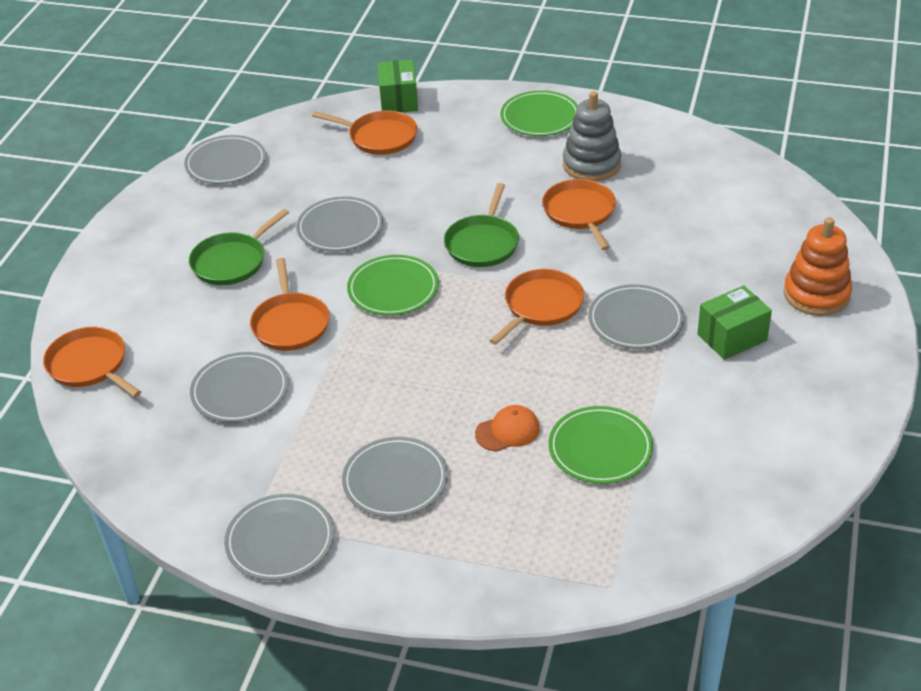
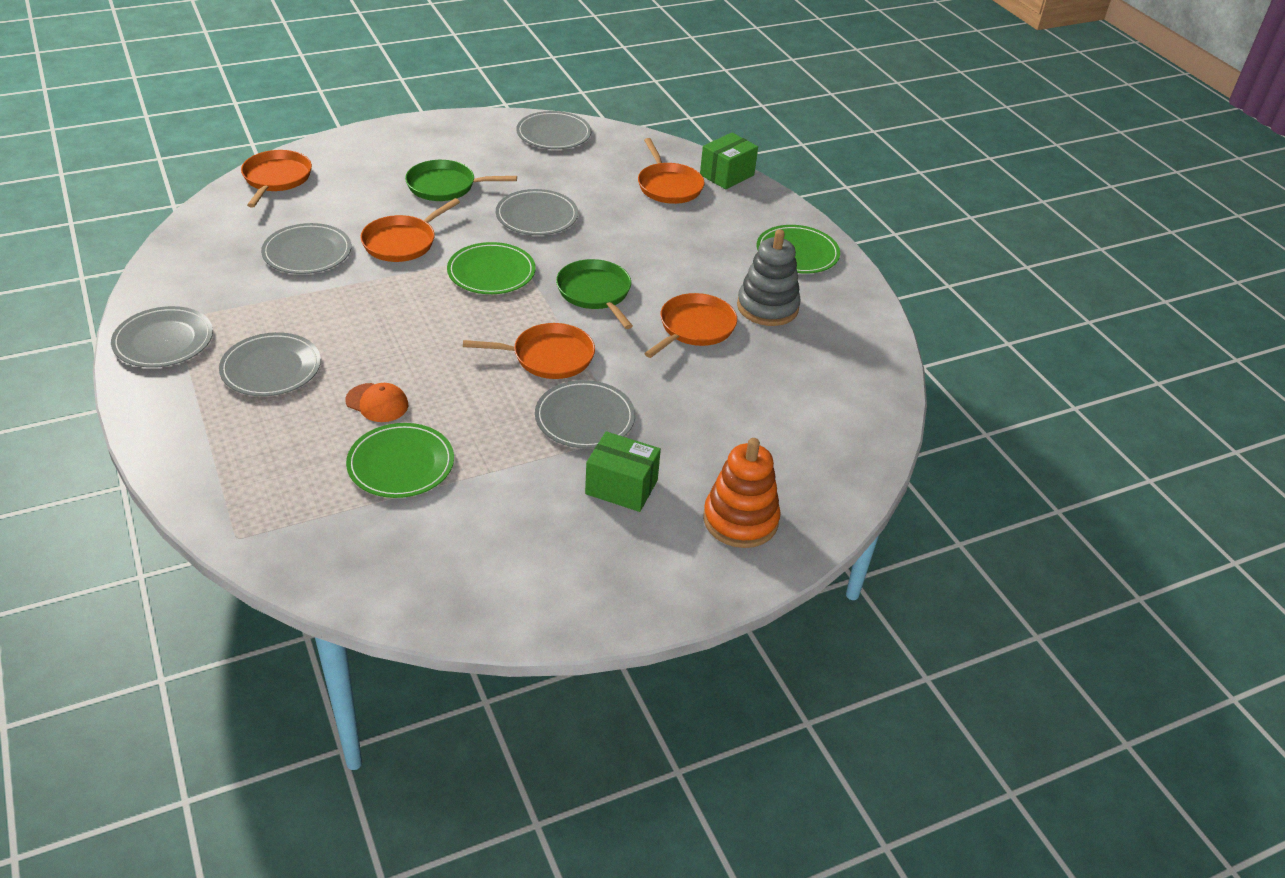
camera: 45 degrees right, 0 degrees up
green pan [444,183,519,267] -> green pan turned 90 degrees clockwise [556,259,633,329]

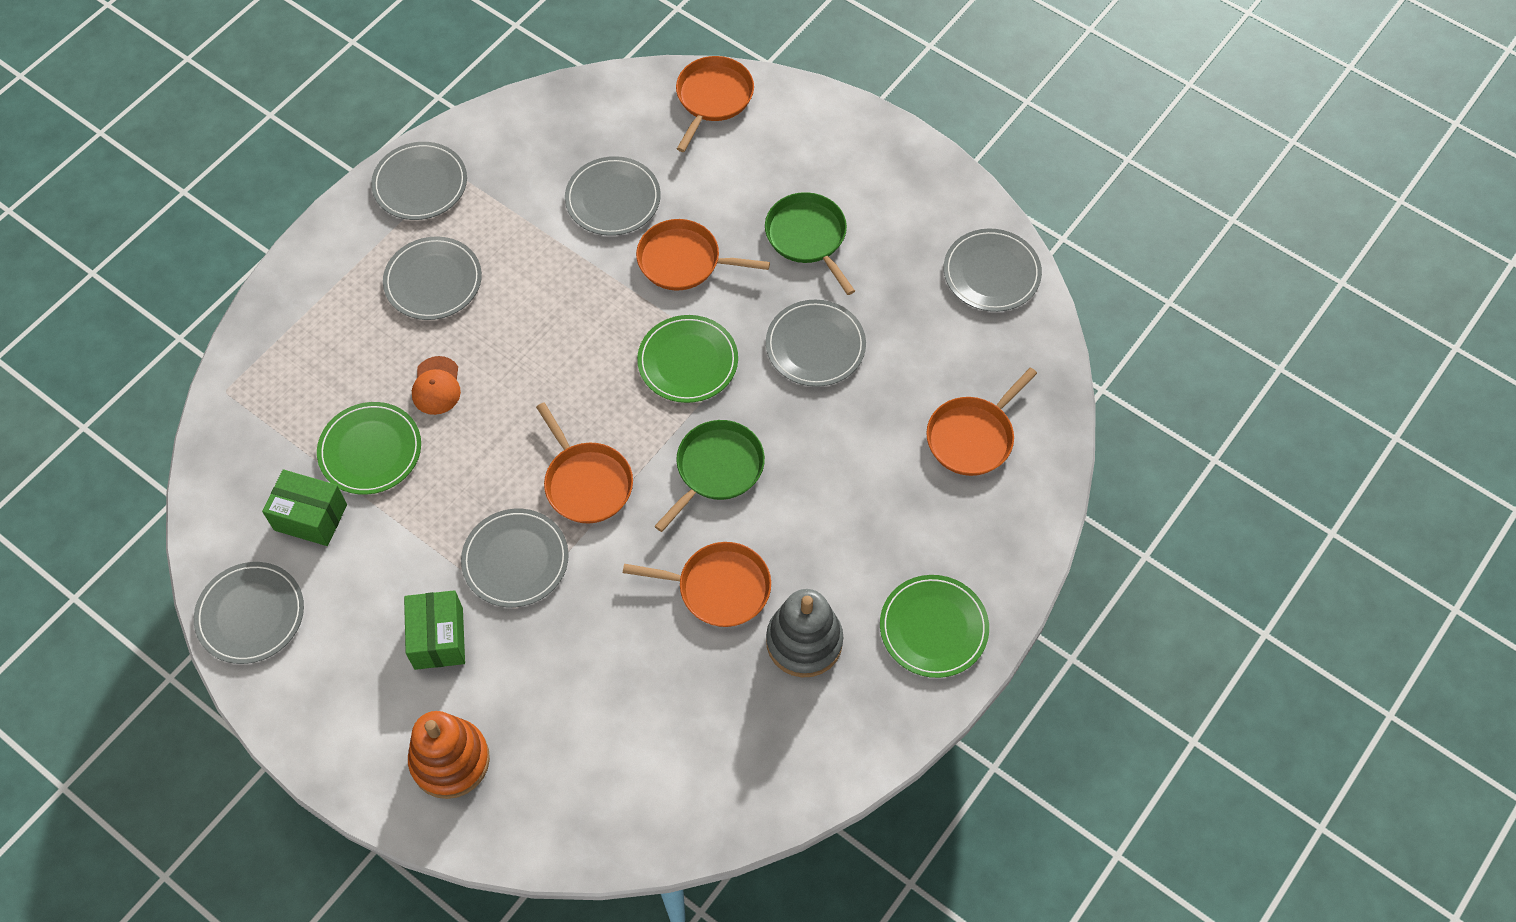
camera: 65 degrees right, 20 degrees up
orange pan [241,150,312,208] -> orange pan turned 45 degrees counterclockwise [676,56,754,152]
green box [700,133,758,189] -> green box moved to [262,469,347,546]
none -> grey plate [194,562,304,664]

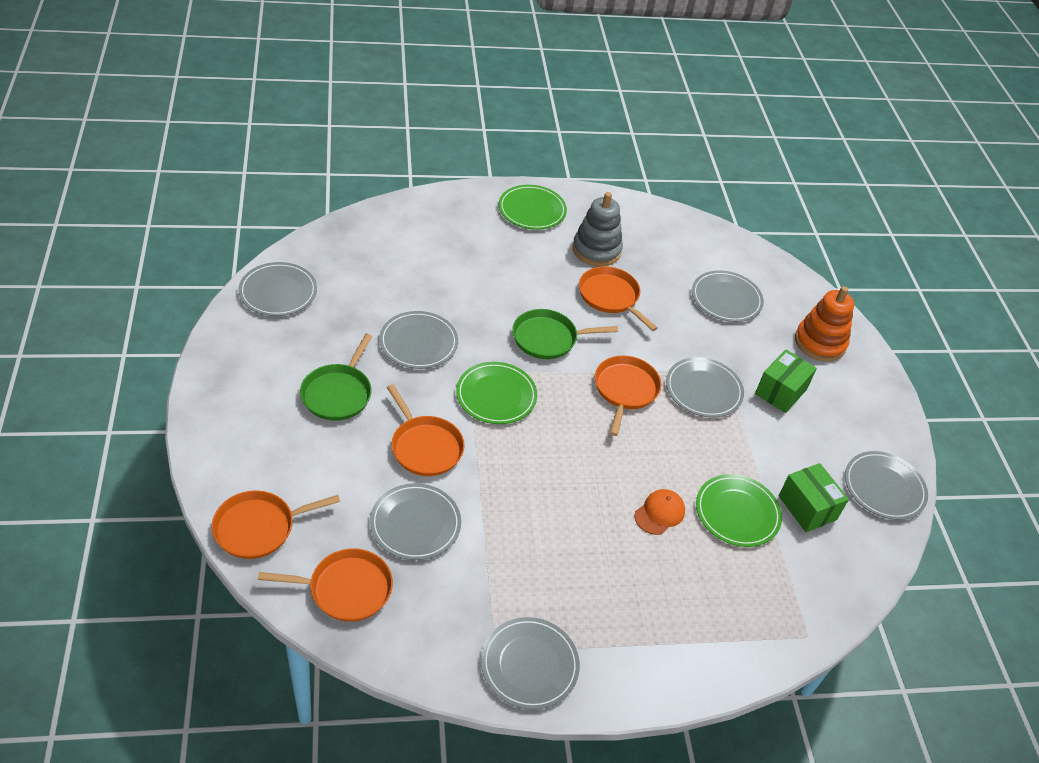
camera: 140 degrees left, 15 degrees down
grey plate [383,236,482,320] -> grey plate moved to [692,270,764,322]
orange pan [926,367,1037,476] -> orange pan moved to [258,549,393,622]

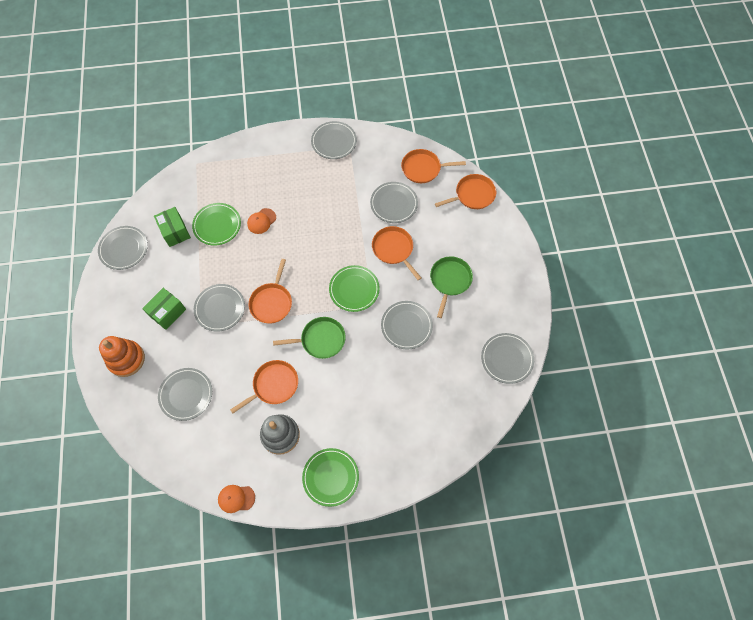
camera: 175 degrees left, 20 degrees up
orange pan [579,266,658,331] -> orange pan turned 90 degrees counterclockwise [230,360,298,414]
none -> orange cap [218,485,255,513]

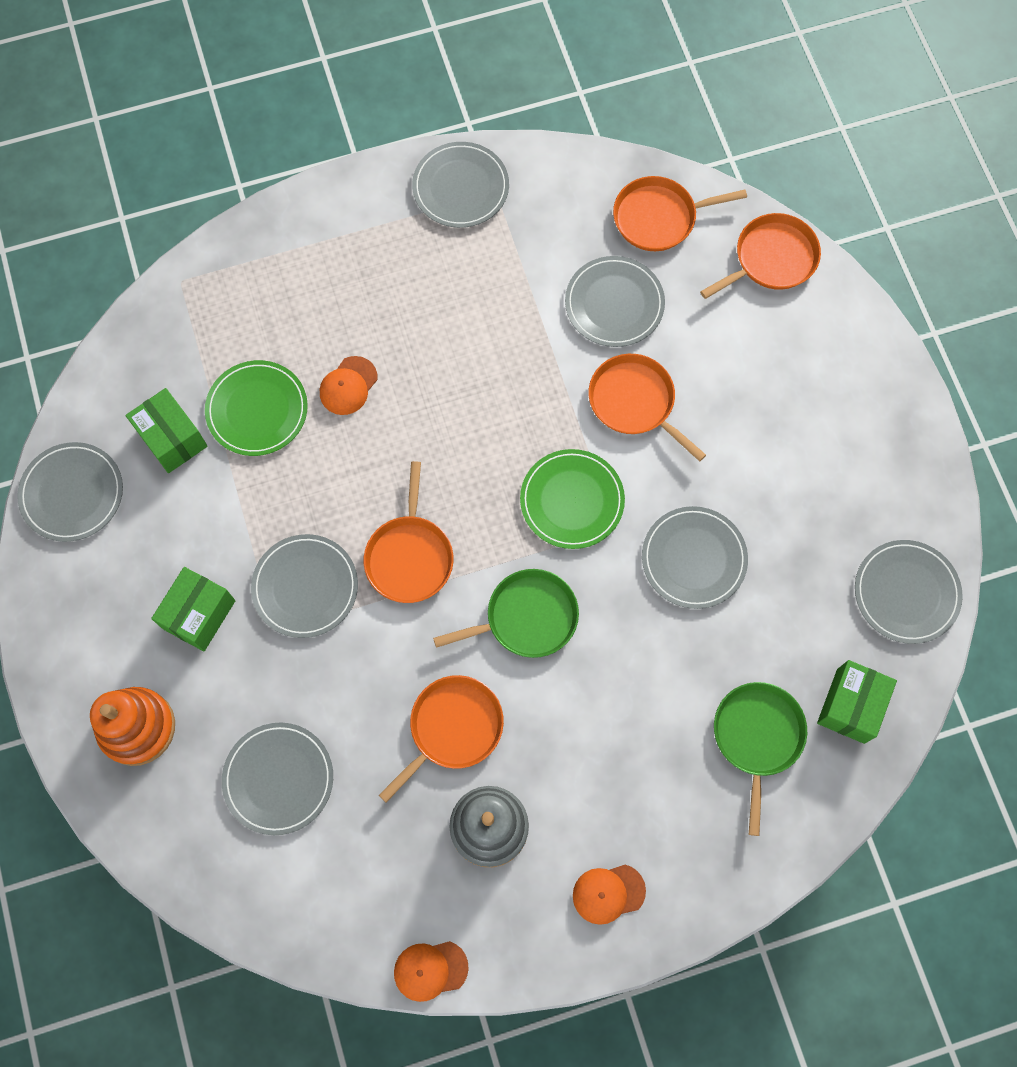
camera: 10 degrees left, 5 degrees up
green plate [302,448,359,507] -> orange cap [573,864,646,925]
green pan [430,256,473,318] -> green pan moved to [714,682,807,836]
none -> green box [817,660,897,744]

